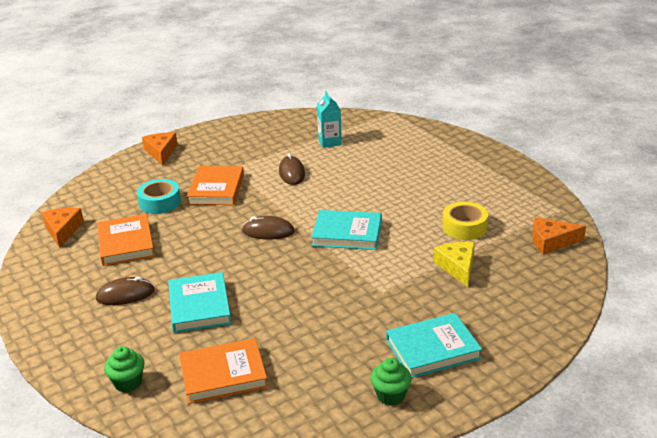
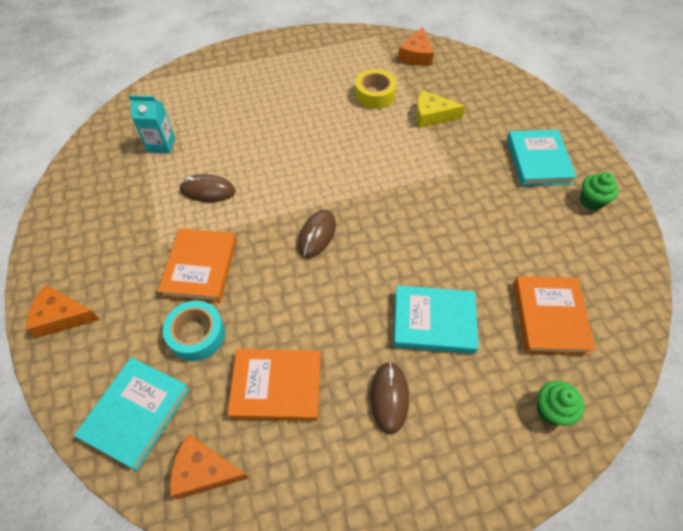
camera: 75 degrees left, 25 degrees up
orange book [187,166,244,205] -> orange book turned 75 degrees clockwise [158,228,237,303]
turquoise book [311,210,382,250] -> turquoise book moved to [74,357,190,471]

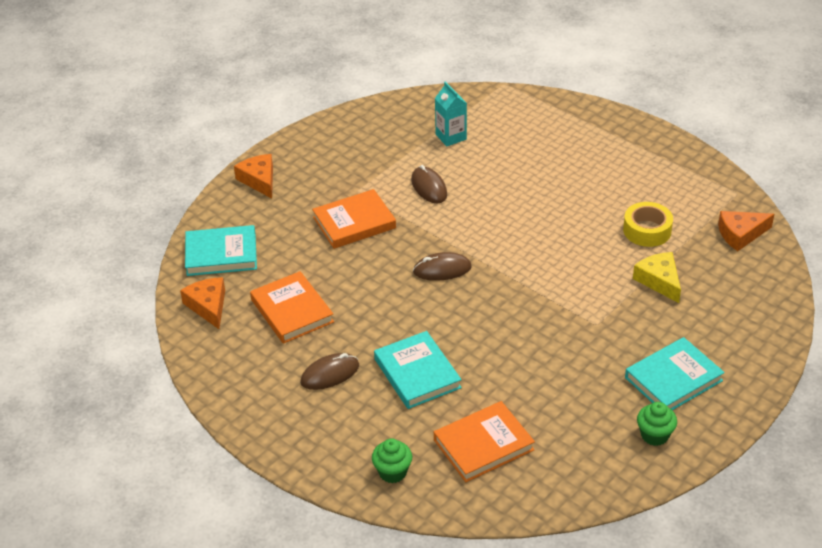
camera: 60 degrees right, 15 degrees down
turquoise tape [163,301,225,361] -> none

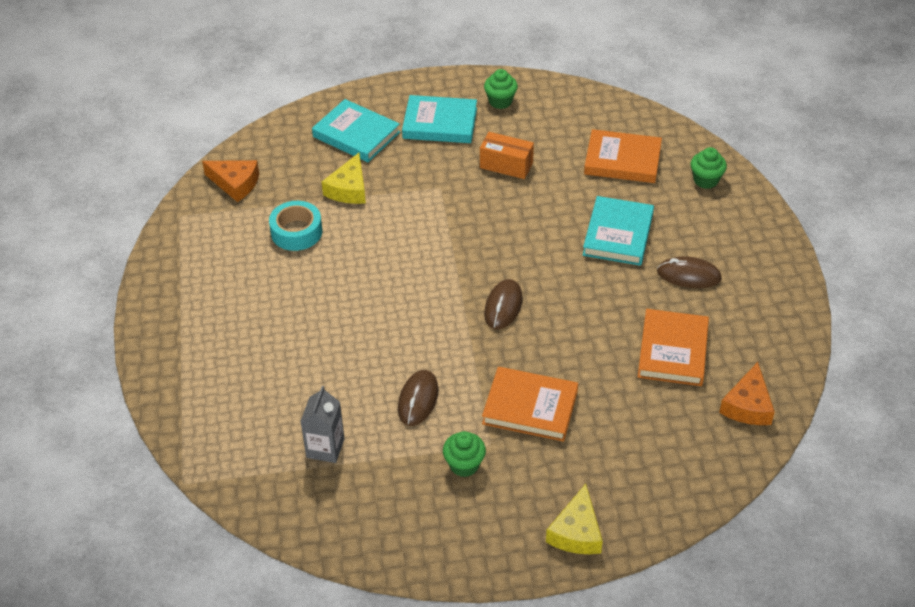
camera: 140 degrees left, 5 degrees up
turquoise book [185,225,257,276] -> turquoise book moved to [312,99,400,162]
orange cheese [234,154,273,199] -> yellow cheese [546,484,603,554]
brown mouse [413,252,472,281] -> brown mouse turned 75 degrees clockwise [484,279,522,330]
turquoise carton [435,81,467,146] -> grey carton [300,386,344,463]
yellow tape [623,202,673,247] -> turquoise tape [269,201,322,251]
none -> green cupcake [443,431,486,477]
none -> orange box [480,132,534,179]

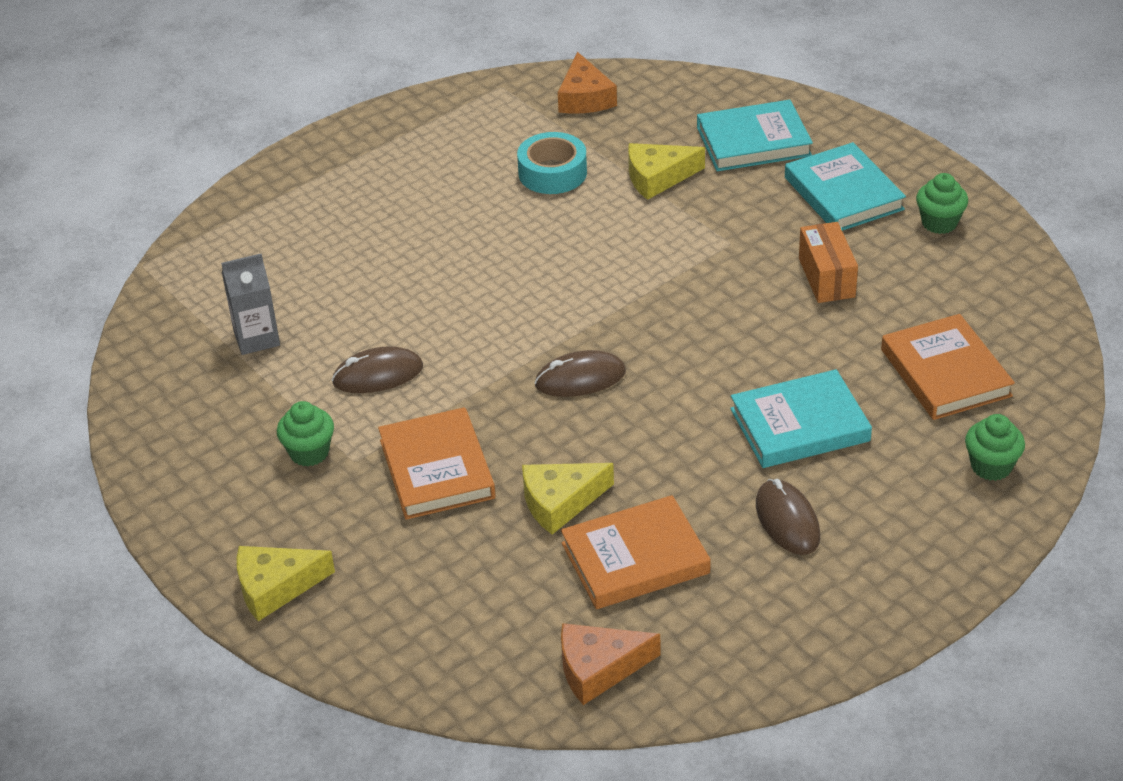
camera: 60 degrees right, 5 degrees down
turquoise book [312,99,400,162] -> turquoise book turned 75 degrees clockwise [697,100,813,171]
none -> yellow cheese [522,463,614,535]

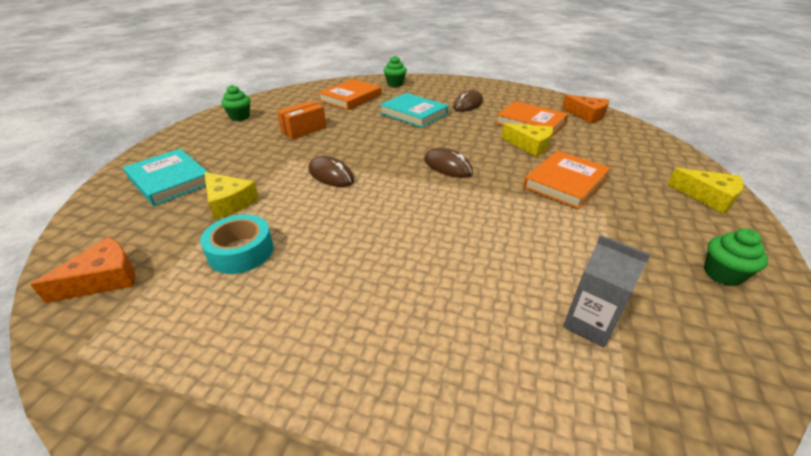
camera: 125 degrees left, 5 degrees down
green cupcake [277,401,334,466] -> green cupcake moved to [704,228,768,286]
brown mouse [332,346,423,393] -> brown mouse moved to [308,156,354,187]
turquoise book [785,142,906,231] -> none

